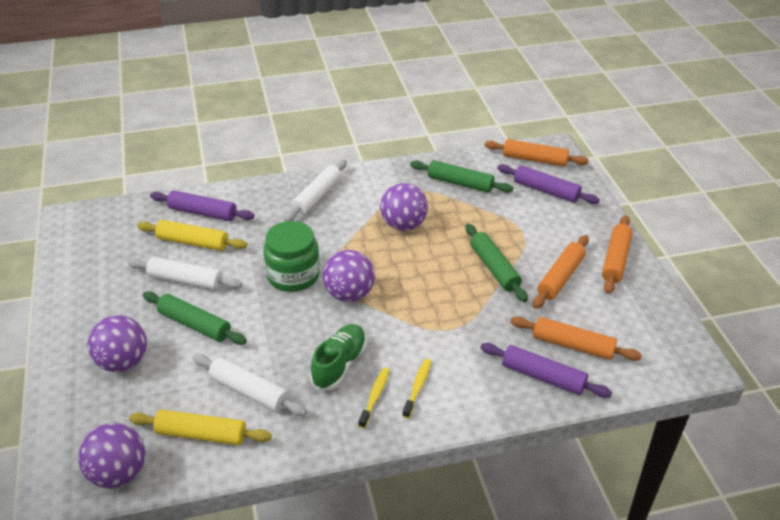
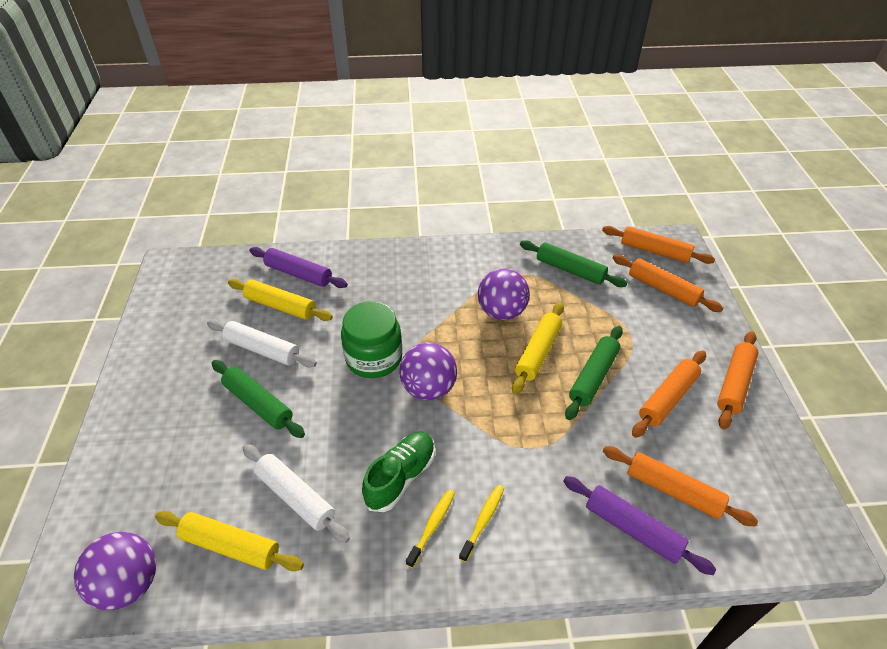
camera: 10 degrees right, 5 degrees up
purple ball [88,315,147,372] -> none
white rolling pin [285,160,347,221] -> none
green rolling pin [466,224,528,302] -> green rolling pin turned 45 degrees clockwise [565,326,623,420]
purple rolling pin [497,164,600,204] -> orange rolling pin [613,254,723,312]
none -> yellow rolling pin [512,302,564,395]

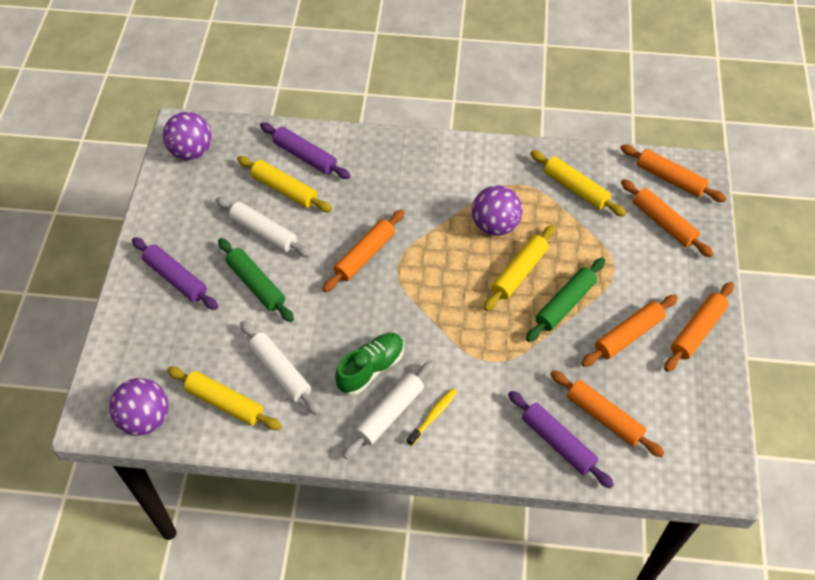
camera: 10 degrees right, 10 degrees up
green jar [341,301,402,378] -> orange rolling pin [323,210,405,292]
purple ball [399,342,457,400] -> purple ball moved to [163,112,212,160]
yellow toothbrush [406,490,455,568] -> white rolling pin [343,361,435,459]
green rolling pin [520,240,627,287] -> yellow rolling pin [530,150,626,217]
none -> purple rolling pin [132,237,218,310]

